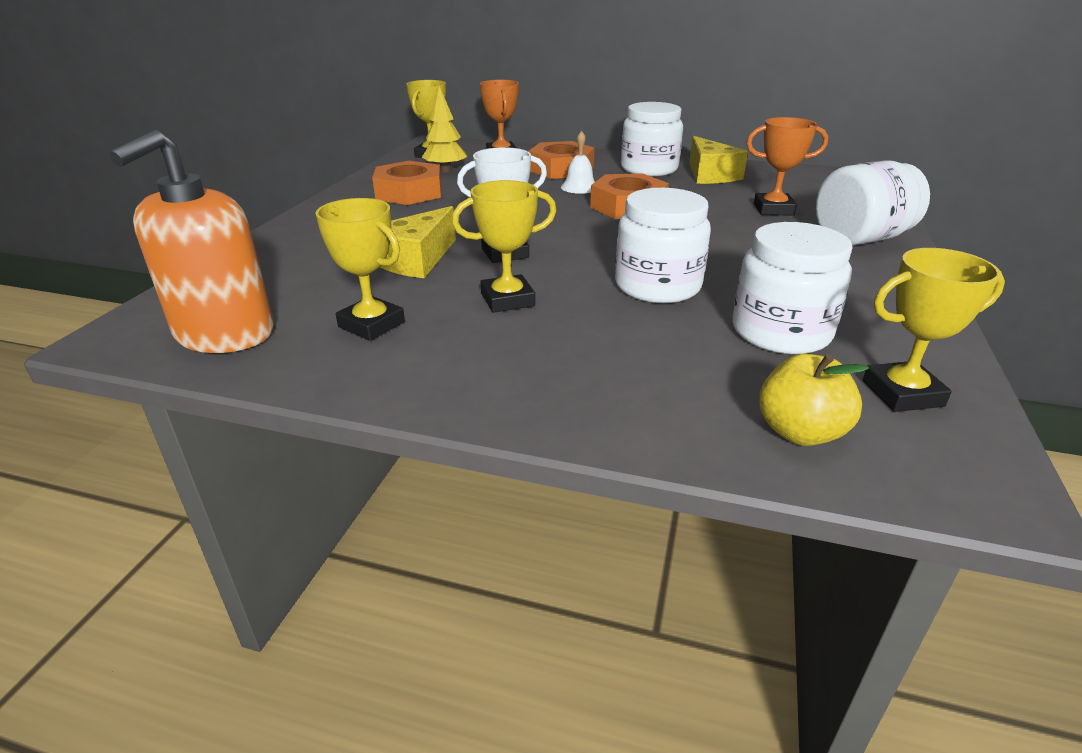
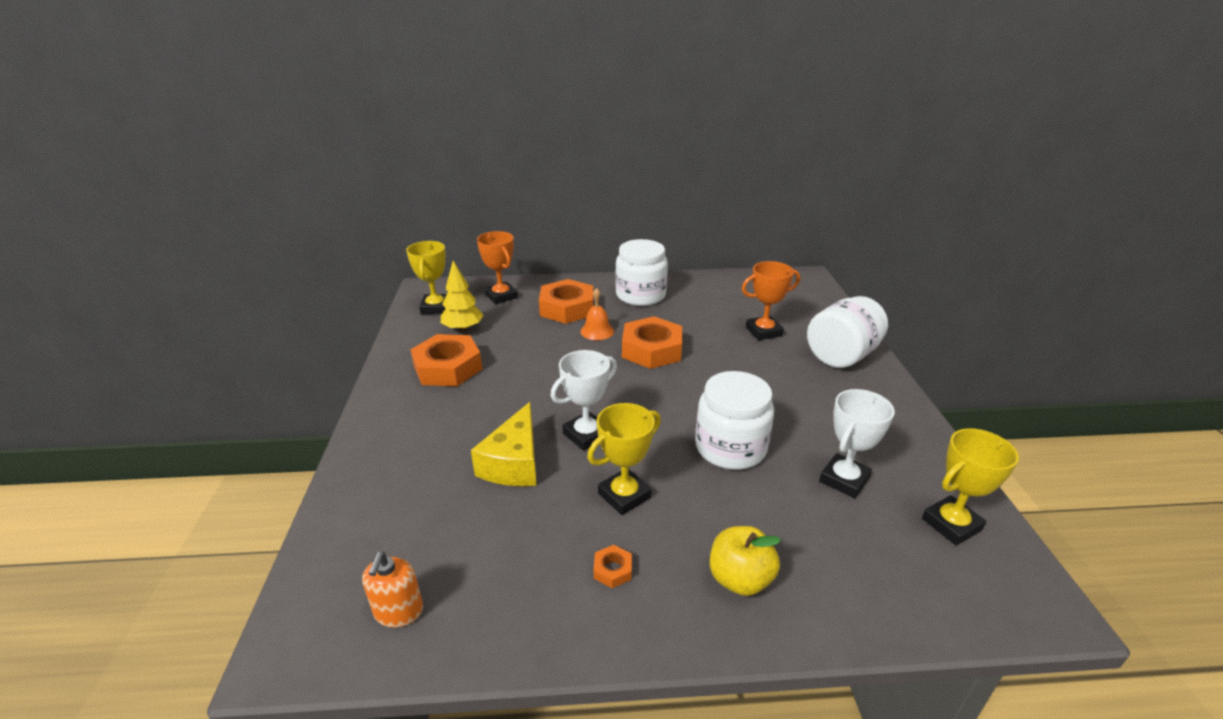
camera: 20 degrees left, 0 degrees up
orange soap dispenser [109,130,274,353] -> orange soap dispenser [362,552,423,627], size x0.49
yellow trophy [315,198,405,341] -> none
white bell [561,131,595,194] -> orange bell [580,288,614,340]
yellow cheese [689,136,748,184] -> none
white jar [733,222,853,354] -> white trophy [819,389,895,498]
yellow apple [759,353,869,446] -> yellow apple moved to [710,526,781,596]
none -> orange nut [594,545,632,588]

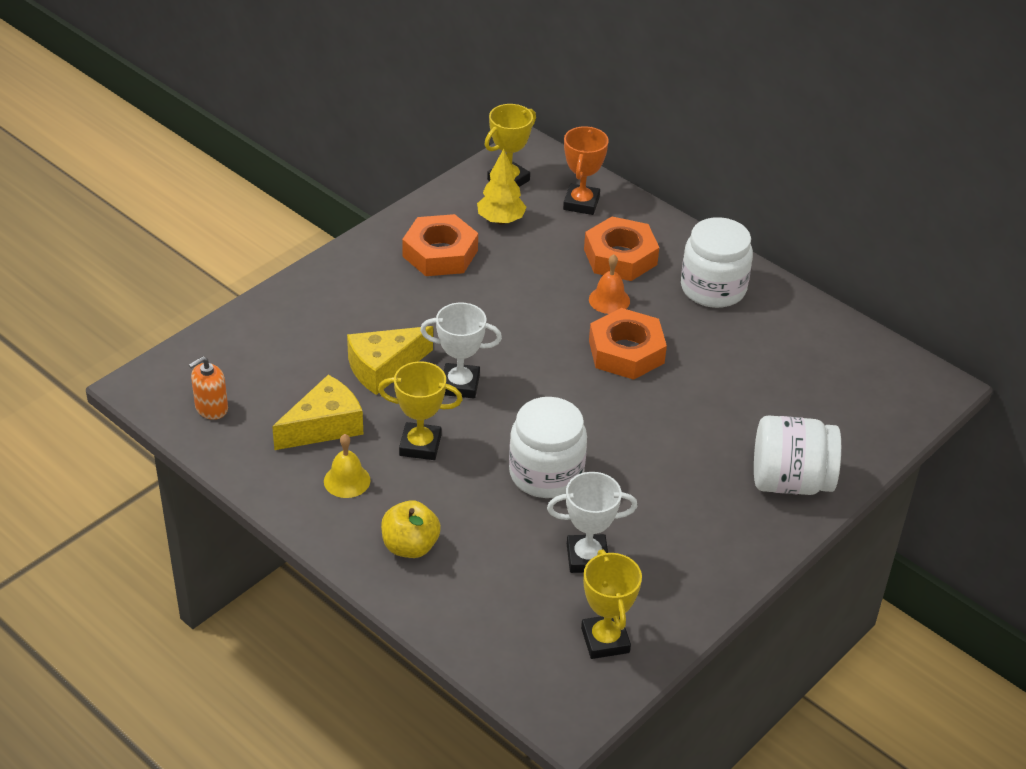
camera: 45 degrees right, 10 degrees up
orange nut [594,545,632,588] -> yellow bell [324,434,371,498]
orange trophy [741,261,800,340] -> none
yellow trophy [922,428,1019,546] -> yellow trophy turned 60 degrees clockwise [581,550,642,659]
none -> yellow cheese [272,375,363,450]

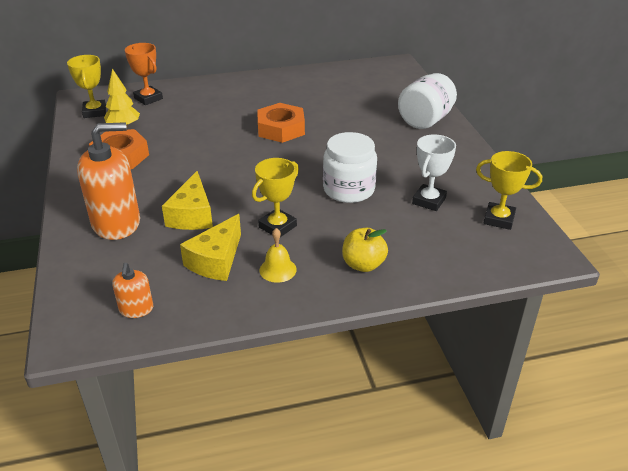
camera: 55 degrees left, 5 degrees down
yellow cheese [272,375,363,450] -> yellow cheese turned 150 degrees counterclockwise [180,214,241,281]
white trophy [420,303,502,398] -> none
orange nut [584,217,659,281] -> none
orange bell [589,254,630,314] -> none
white jar [681,217,753,308] -> none
none -> orange soap dispenser [77,122,140,240]

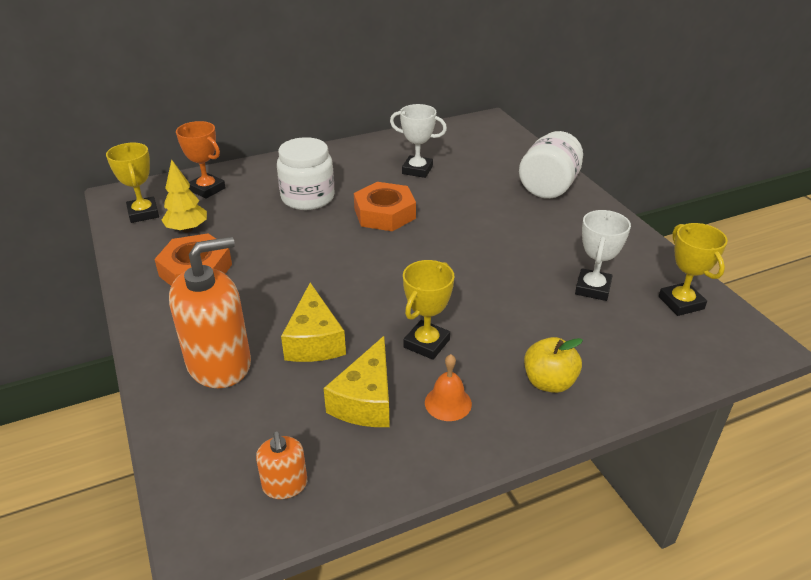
camera: 10 degrees left, 0 degrees up
yellow bell [259,228,297,283] -> orange bell [425,354,472,421]
white jar [323,132,377,203] -> white jar moved to [277,137,335,210]
yellow trophy [476,151,542,230] -> yellow trophy turned 60 degrees clockwise [659,223,728,316]
none -> white trophy [390,104,447,178]

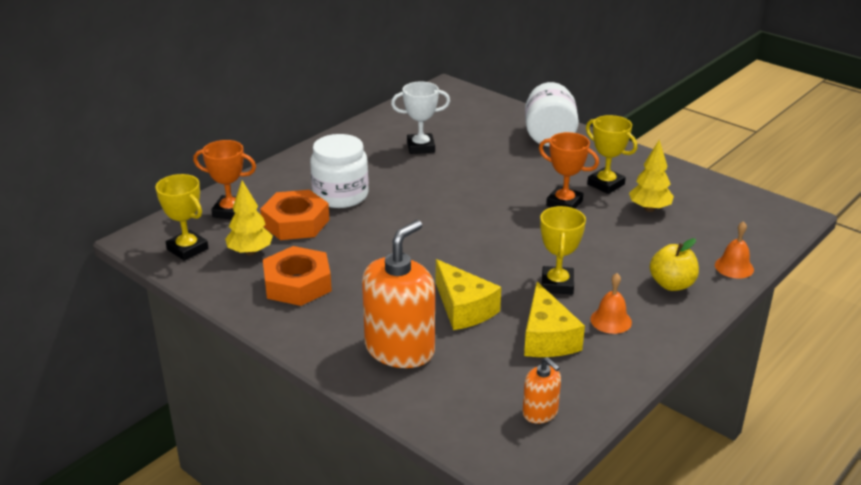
camera: 25 degrees left, 5 degrees down
orange nut [354,182,416,231] -> orange nut moved to [260,190,330,240]
white trophy [575,210,631,301] -> yellow tree [629,140,674,212]
yellow trophy [659,223,728,316] -> yellow trophy moved to [586,115,637,194]
none -> orange trophy [539,132,599,209]
none -> orange bell [715,221,754,278]

